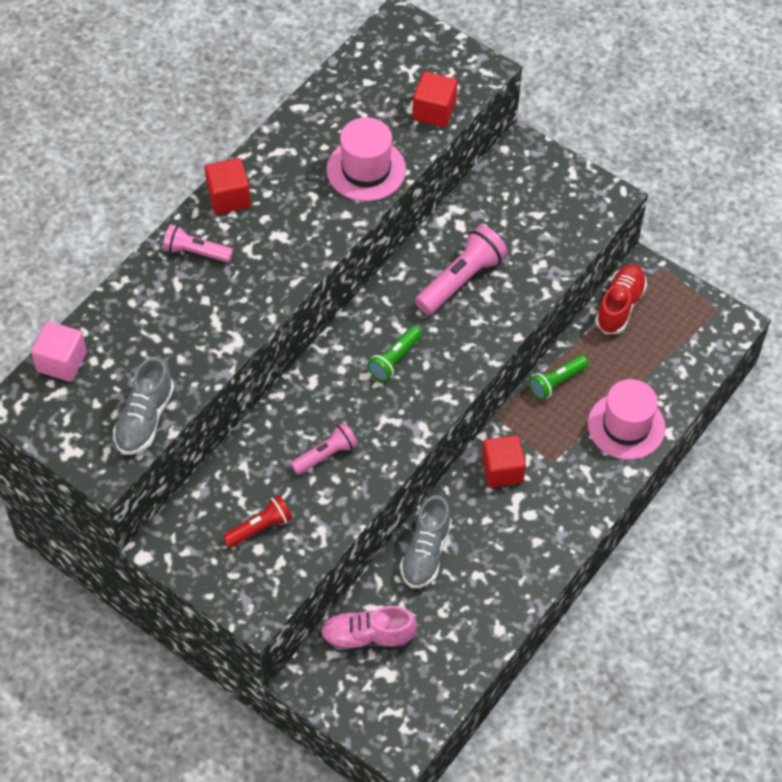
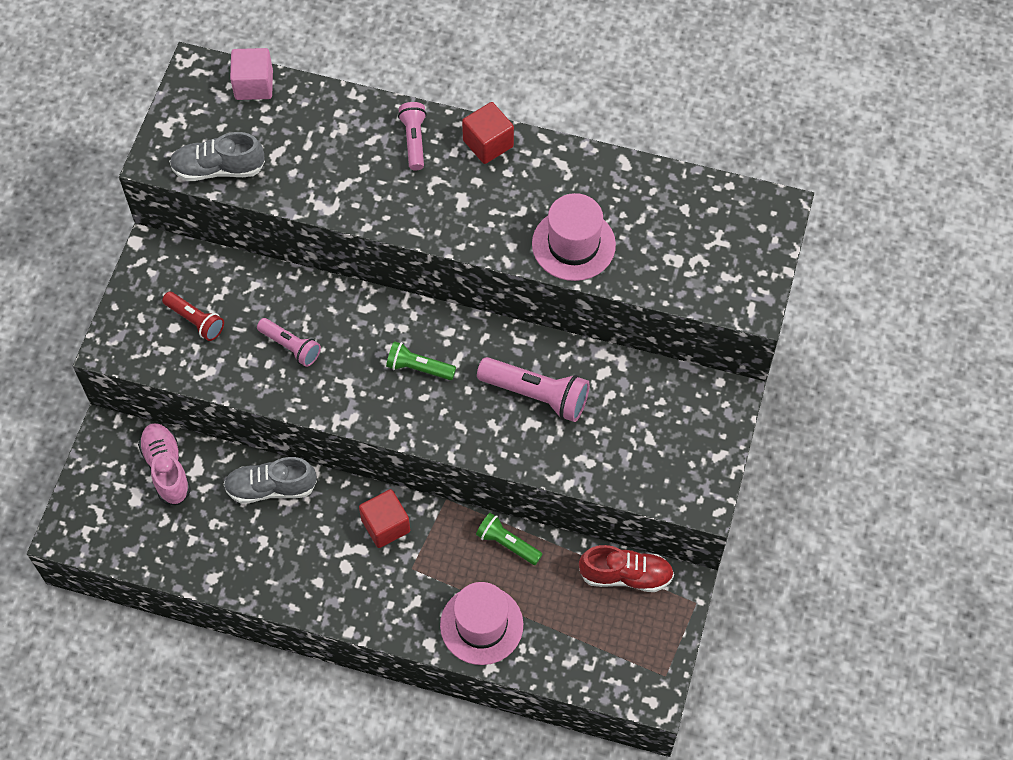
camera: 70 degrees right, 5 degrees up
red cube [412,72,458,127] -> none

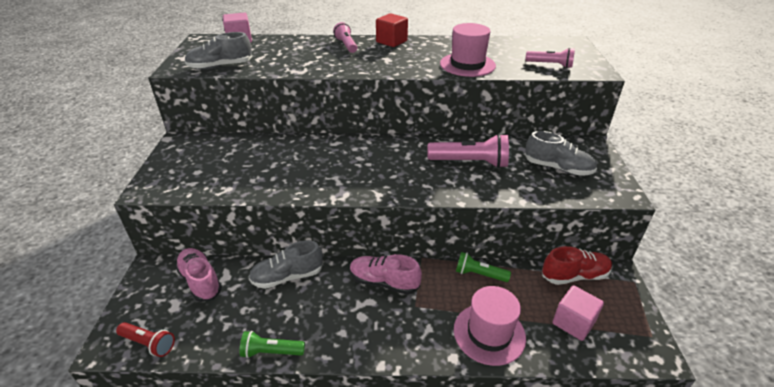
camera: 15 degrees left, 25 degrees down
red flashlight [162,292,224,341] -> red flashlight moved to [116,322,175,357]
pink flashlight [257,318,321,367] -> pink flashlight moved to [525,48,575,68]
red cube [359,489,410,548] -> pink shoe [350,254,422,294]
green flashlight [386,341,456,380] -> green flashlight moved to [239,331,305,358]
none -> grey shoe [525,131,597,175]
none -> pink cube [553,285,604,341]

